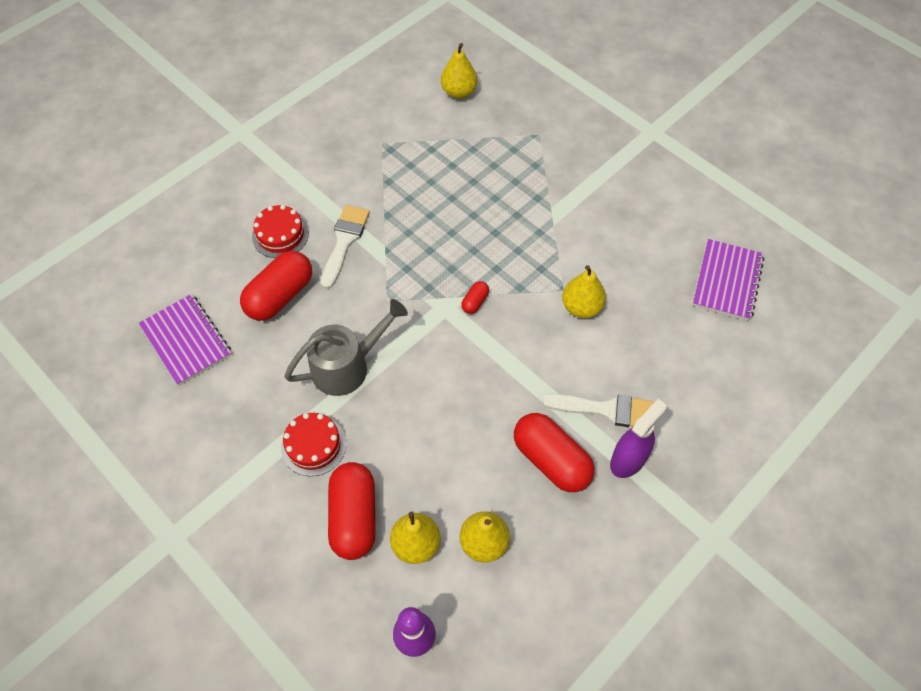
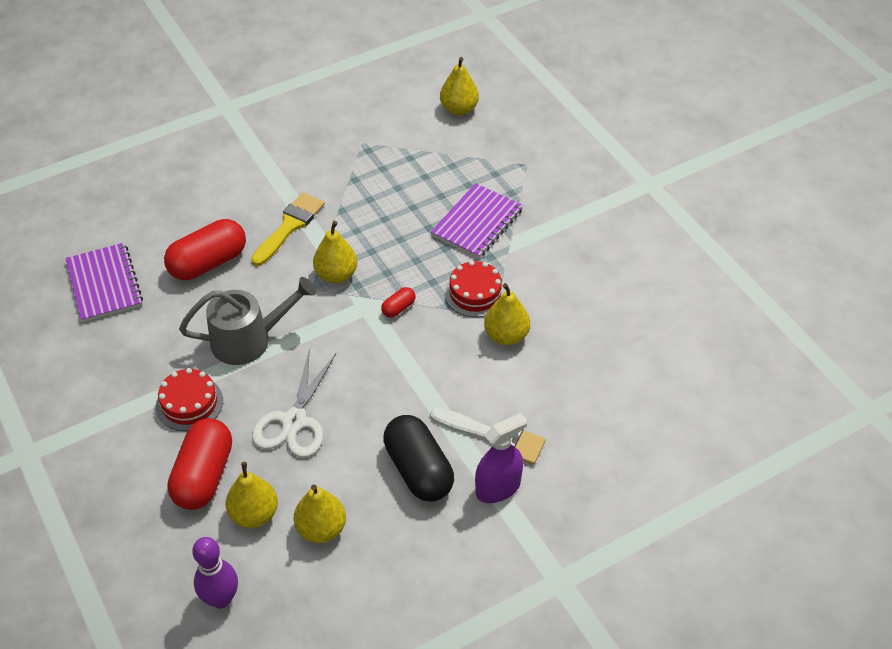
camera: 15 degrees right, 10 degrees down
red cake [252,205,309,258] -> red cake moved to [444,260,506,317]
white brush [321,205,370,289] -> yellow brush [251,192,325,266]
red capsule [514,413,595,492] -> black capsule [383,415,454,502]
purple notebook [693,239,764,321] -> purple notebook moved to [431,183,523,258]
none -> white scissors [252,349,336,458]
none -> yellow pear [313,221,357,283]

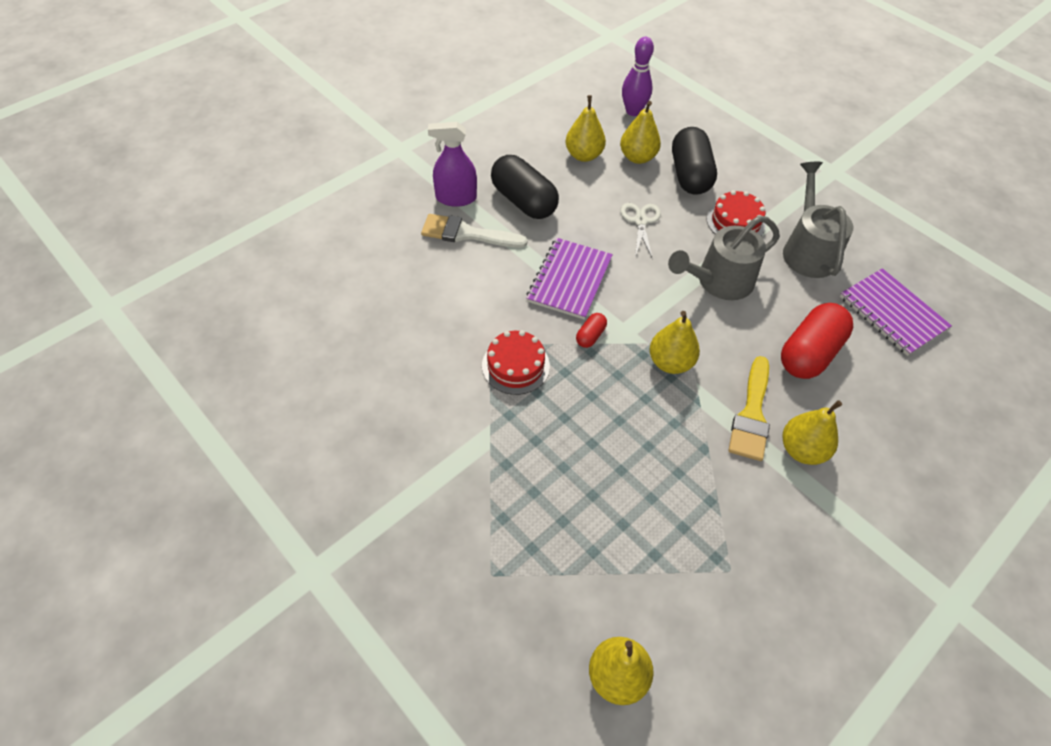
camera: 165 degrees right, 5 degrees up
red capsule [167,418,232,510] -> black capsule [672,127,717,195]
white scissors [252,349,336,458] -> white scissors [621,203,661,259], size x0.66
purple notebook [431,183,523,258] -> purple notebook moved to [526,238,613,320]
purple spray bottle [475,413,527,503] -> purple spray bottle turned 45 degrees clockwise [428,122,477,207]
yellow pear [484,283,530,345] -> yellow pear moved to [782,400,842,465]
none -> grey watering can [783,162,854,278]

